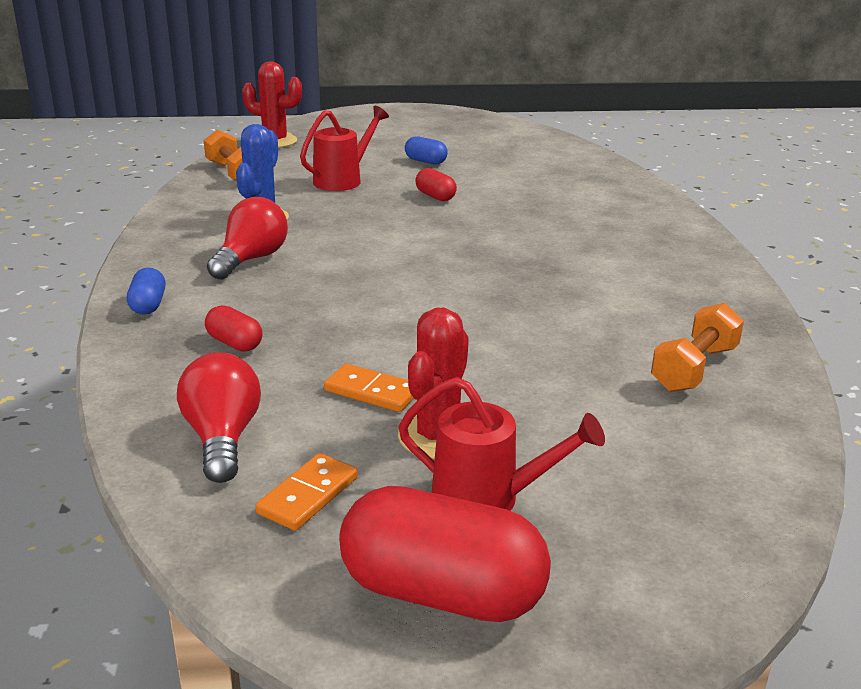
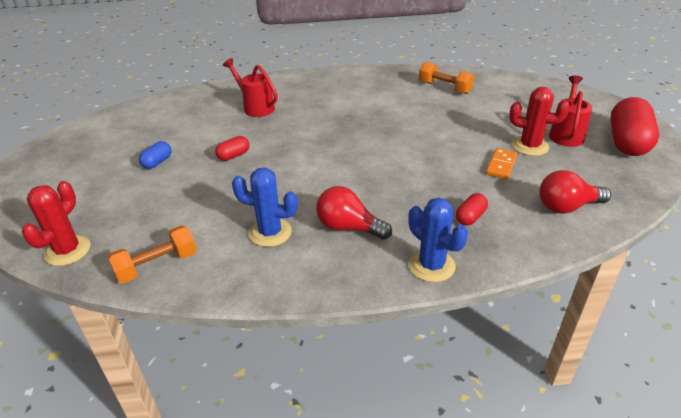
camera: 90 degrees left, 10 degrees up
blue capsule [127,268,165,315] -> blue cactus [408,198,468,282]
orange domino [255,453,358,531] -> none
red watering can [300,106,389,191] -> red watering can moved to [223,58,278,117]

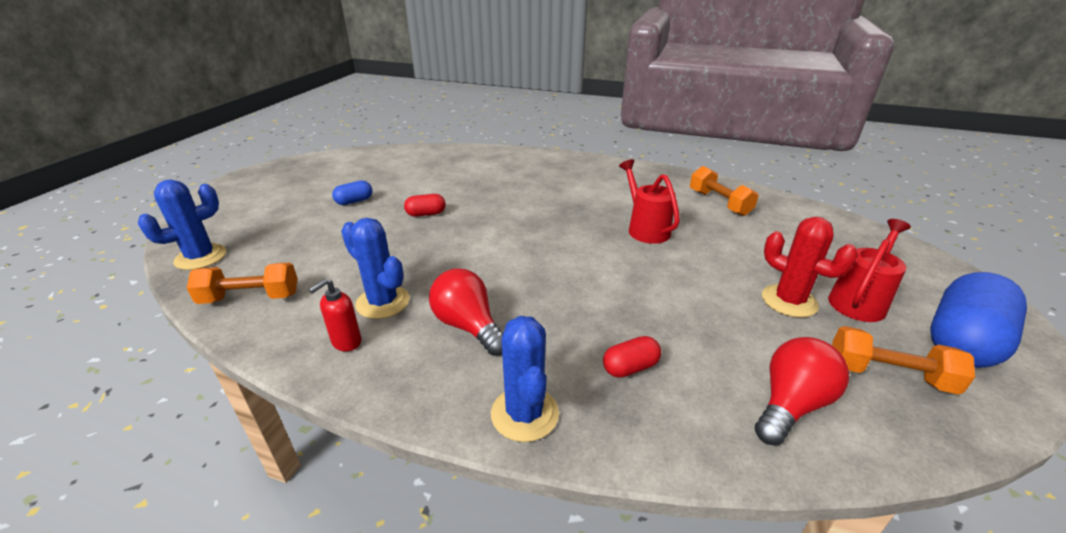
camera: 25 degrees right, 5 degrees down
red cactus [22,181,90,266] -> blue cactus [138,179,226,270]
red watering can [223,58,278,117] -> red watering can moved to [619,159,680,244]
orange domino [486,148,517,179] -> none
red light bulb [539,170,611,214] -> red light bulb turned 120 degrees clockwise [755,337,849,445]
red capsule [610,97,659,156] -> blue capsule [931,272,1027,368]
none -> red soap dispenser [309,279,362,351]
none -> orange dumbbell [832,326,975,395]

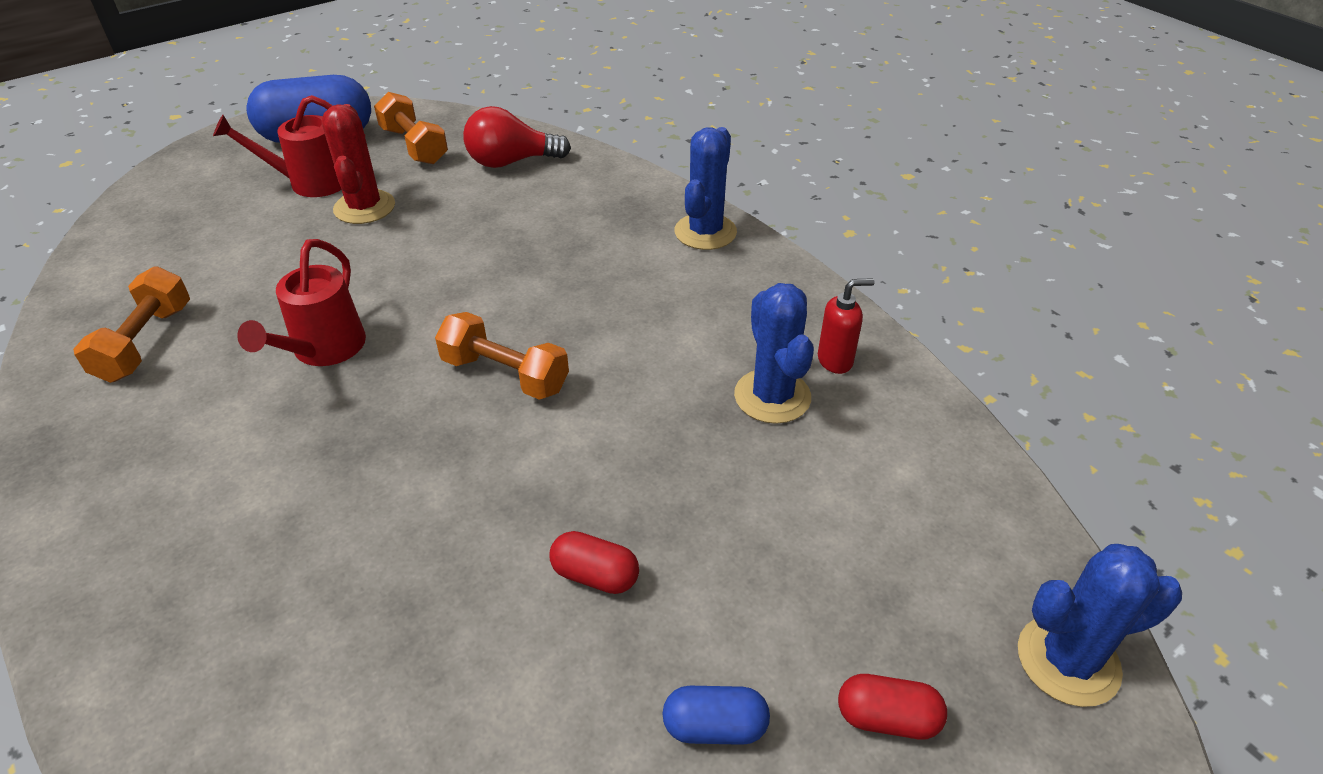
camera: 145 degrees left, 10 degrees up
orange dumbbell [187,262,297,304] -> orange dumbbell moved to [435,312,569,400]
red light bulb [429,268,503,356] -> none
red capsule [603,336,661,378] -> red capsule moved to [838,674,947,739]

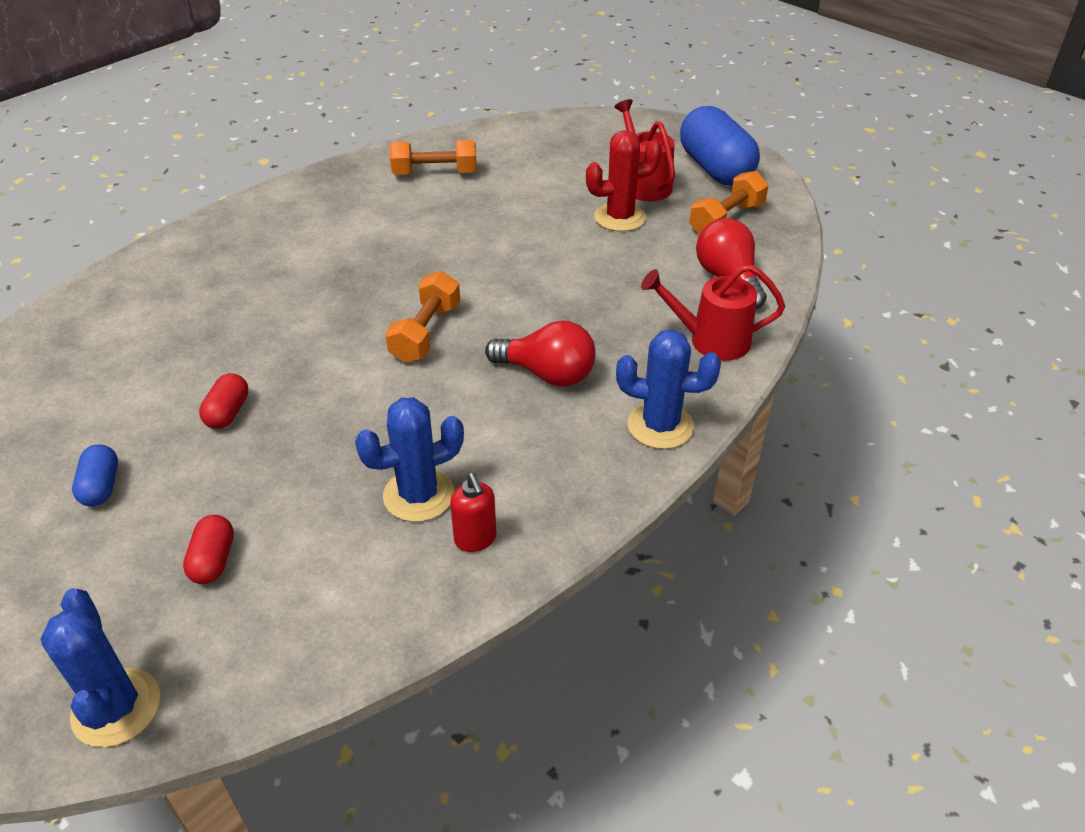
camera: 80 degrees right, 0 degrees up
red watering can [237,239,366,366] -> red watering can moved to [641,264,785,361]
red capsule [838,674,947,739] -> red capsule moved to [183,515,234,584]
none -> red light bulb [485,320,596,386]

